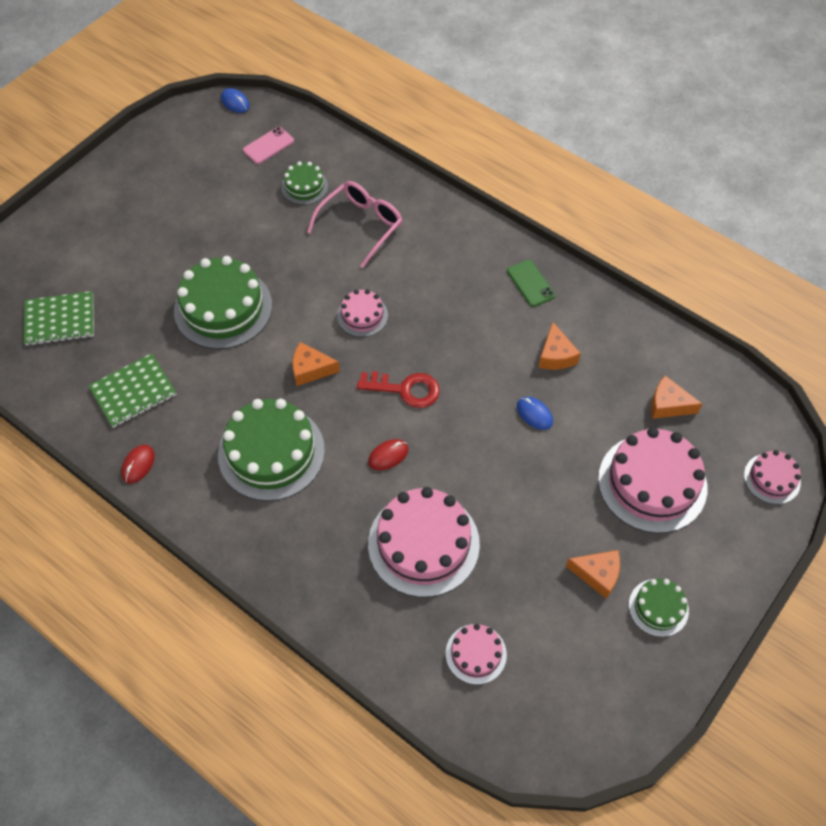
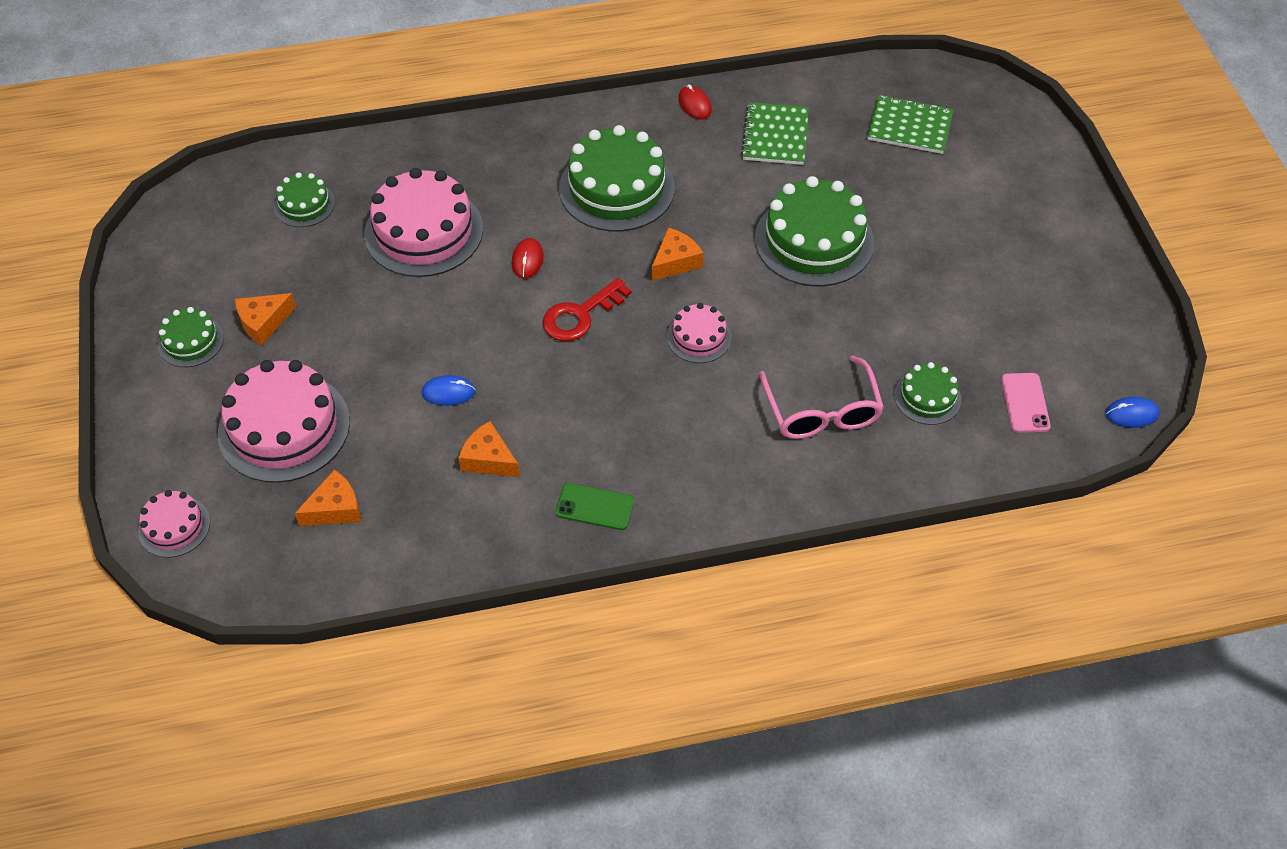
camera: 130 degrees right, 5 degrees down
green notebook [24,291,94,346] -> green notebook turned 75 degrees clockwise [867,95,953,154]
pink cake [446,624,507,685] -> green cake [274,172,335,227]

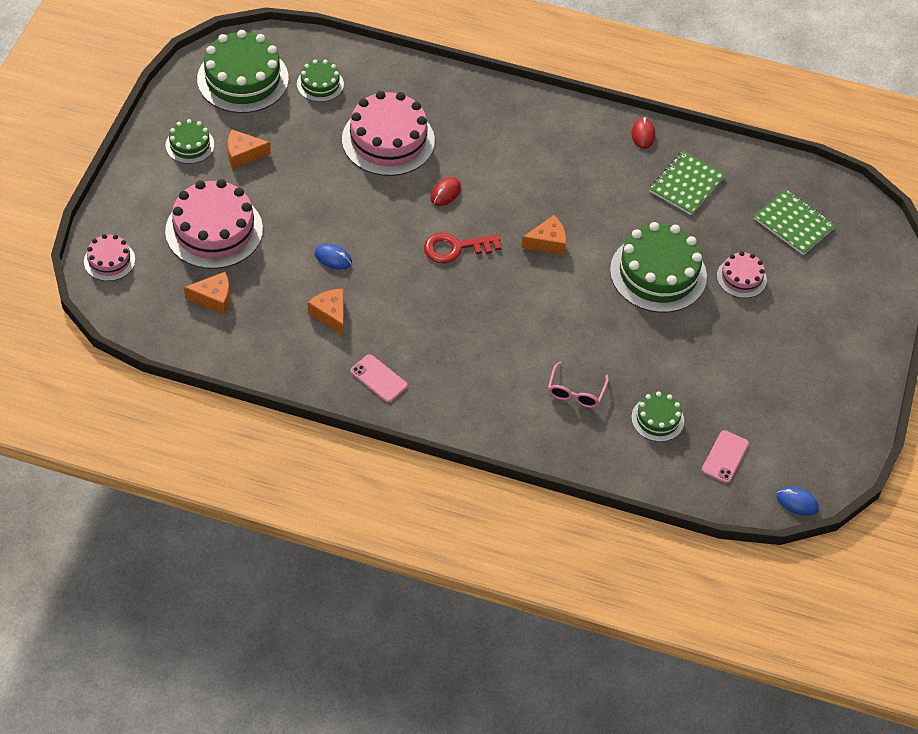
camera: 25 degrees right, 0 degrees up
green phone [556,483,634,530] -> pink phone [350,354,408,403]
green cake [559,125,675,231] -> green cake moved to [197,30,289,113]
pink cake [667,303,731,363] -> pink cake moved to [717,251,767,298]
pink glasses [759,356,884,439] -> pink glasses [548,361,609,408], size x0.65

